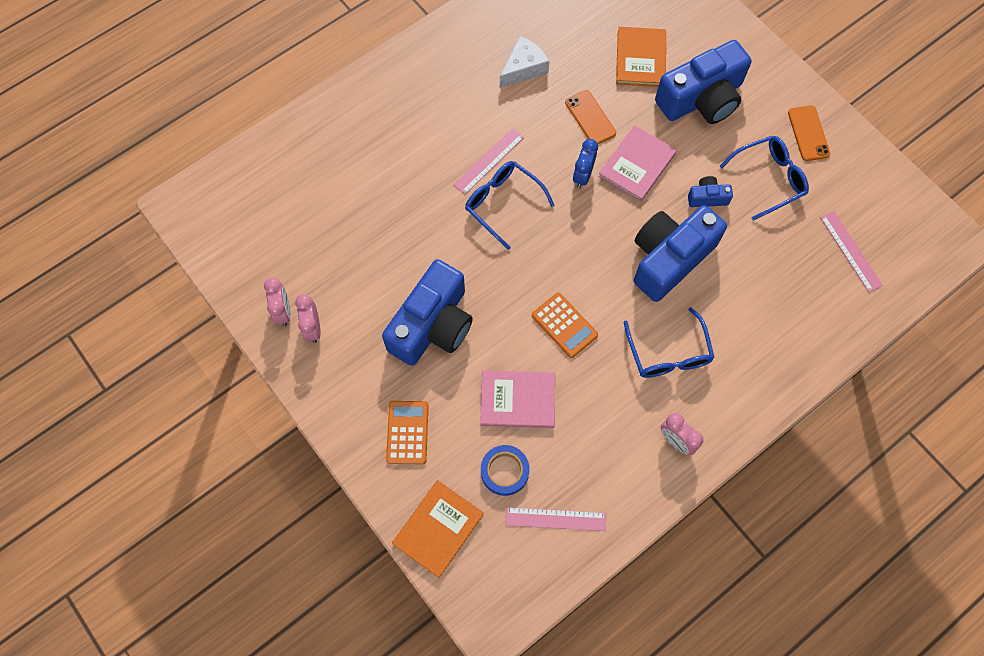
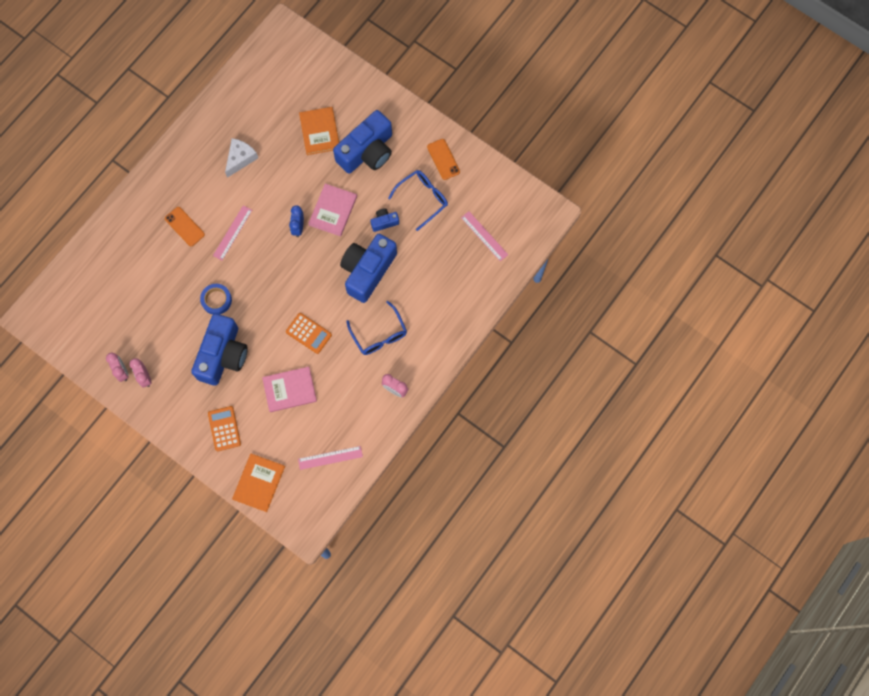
camera: 15 degrees left, 5 degrees up
blue glasses [465,161,555,250] -> none
blue tape [481,445,530,496] -> blue tape moved to [200,284,232,314]
orange phone [565,90,616,144] -> orange phone moved to [165,207,205,246]

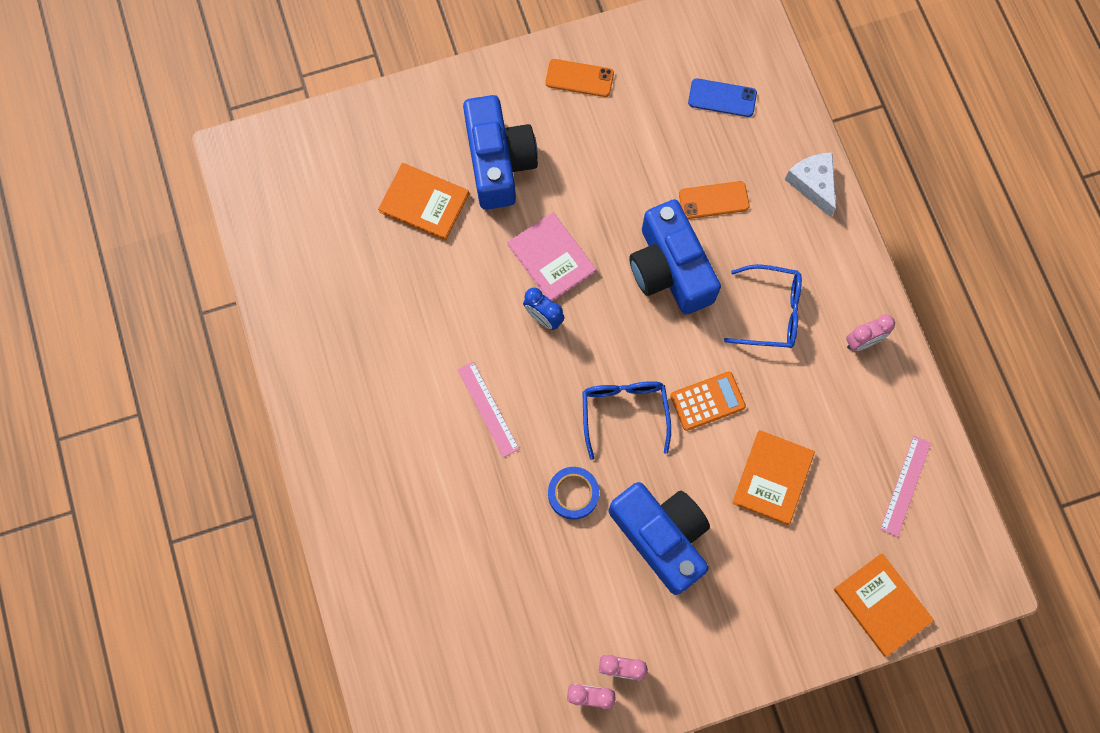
camera: 55 degrees left, 0 degrees up
orange phone [165,207,205,246] -> orange phone moved to [679,181,750,219]
orange calculator [208,406,241,451] -> none
white cheese [225,138,258,178] -> white cheese moved to [785,153,836,217]
pink book [262,367,317,412] -> orange book [732,430,815,525]
blue camera [370,208,399,232] -> none
blue glasses [388,170,448,231] -> blue glasses moved to [582,381,671,460]
pink ruler [461,211,508,261] -> blue phone [688,78,757,117]

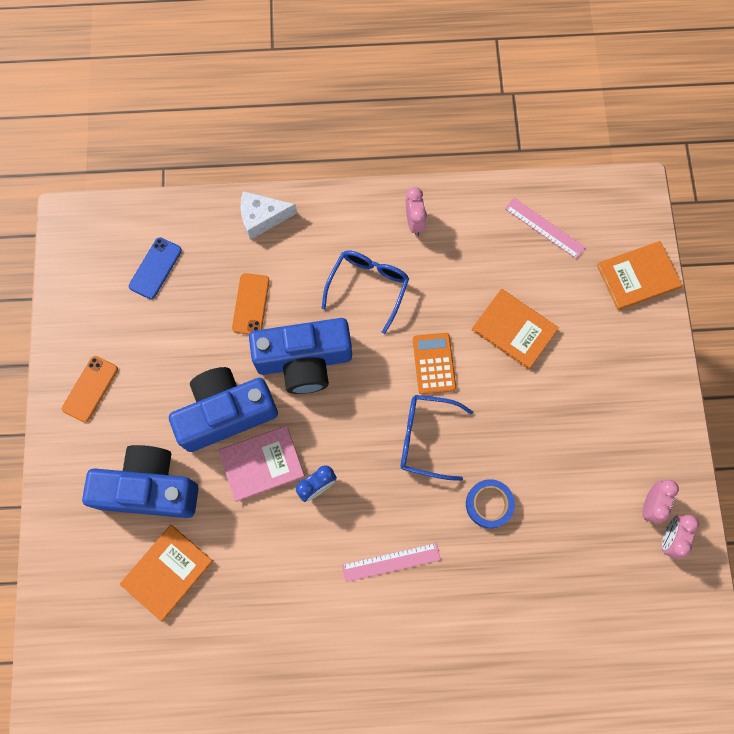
camera: 75 degrees left, 0 degrees up
blue camera [609,482,710,595] -> blue camera moved to [169,367,278,452]

